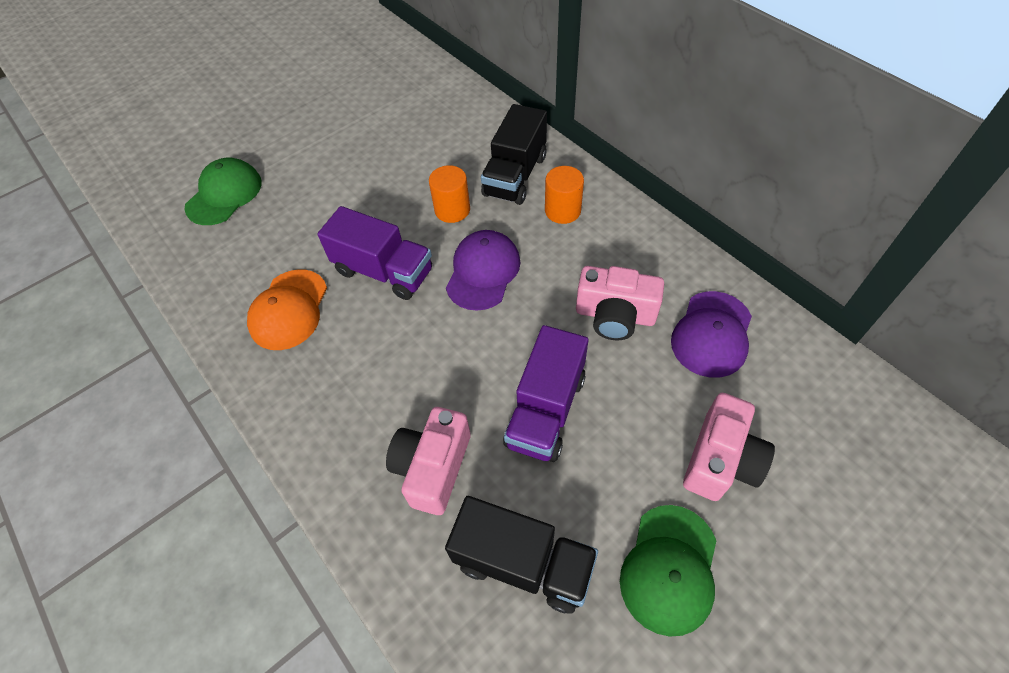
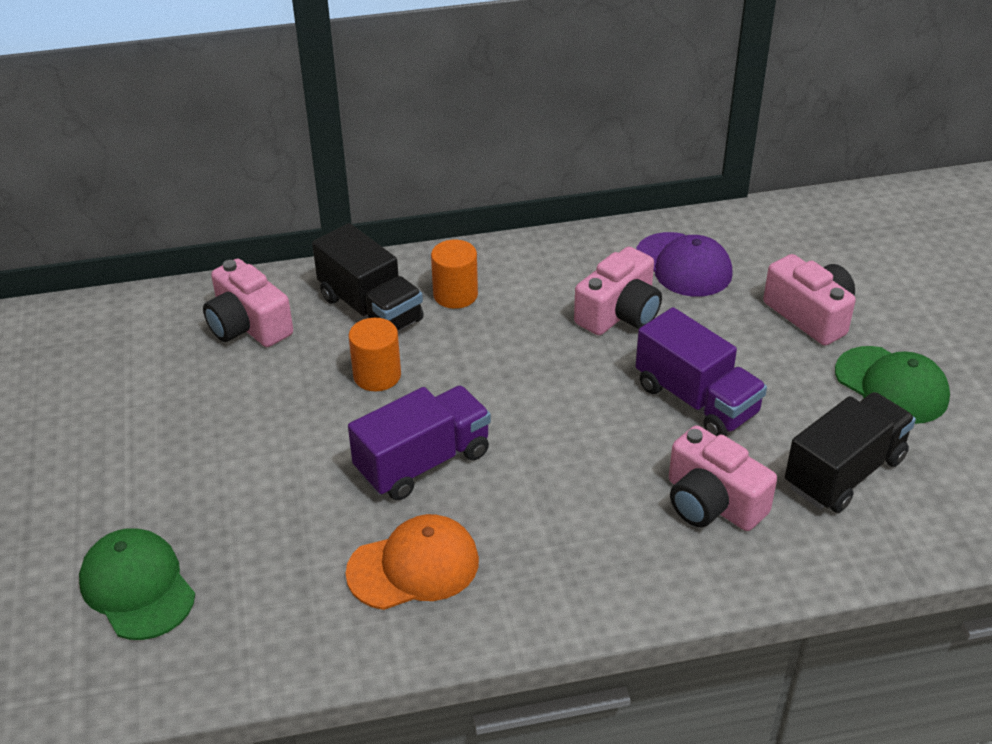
camera: 65 degrees left, 15 degrees down
orange cap [247,269,327,350] -> orange cap turned 60 degrees counterclockwise [346,514,479,610]
purple cap [446,230,520,311] -> none
none -> pink camera [203,259,293,347]

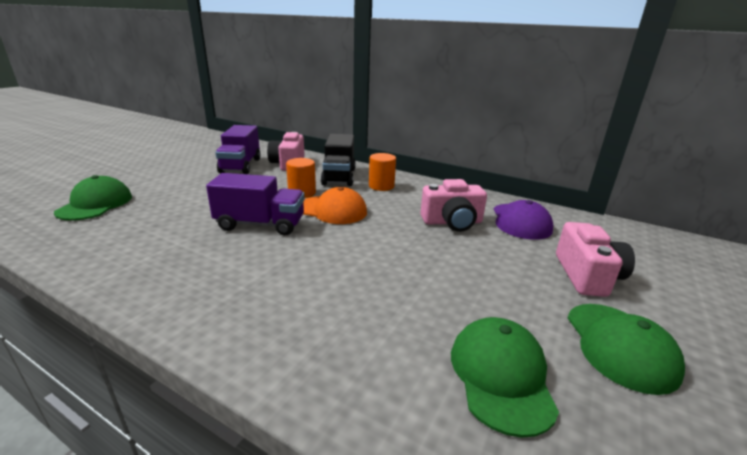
camera: 40 degrees right, 15 degrees down
orange cap [346,514,479,610] -> orange cap moved to [303,187,367,224]
purple truck [636,307,767,436] -> purple truck moved to [215,125,261,174]
pink camera [669,425,777,531] -> none
black truck [785,392,916,513] -> green cap [451,317,559,438]

